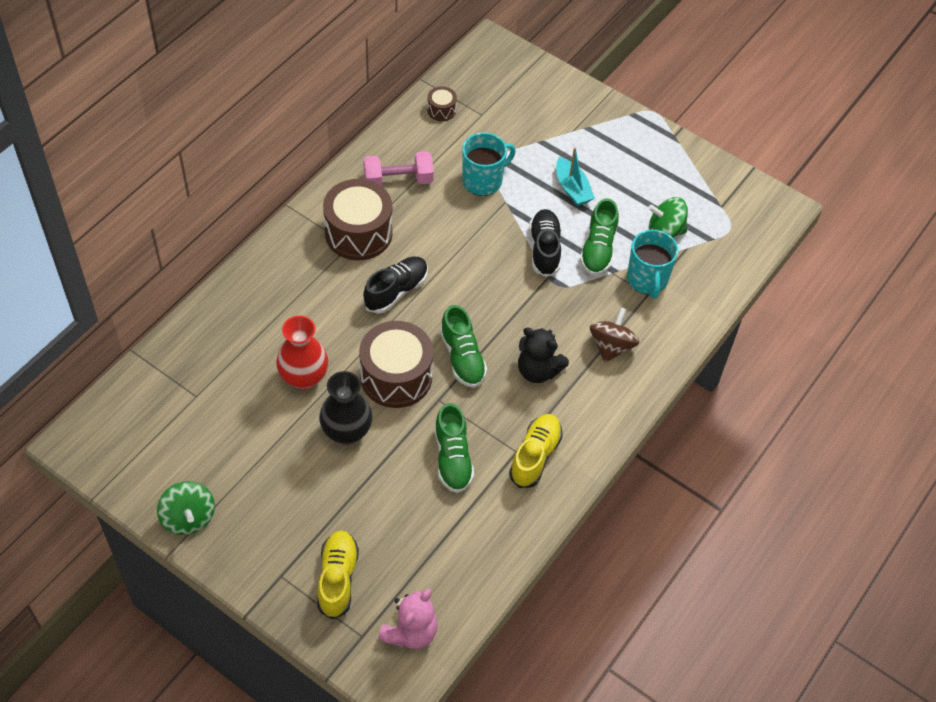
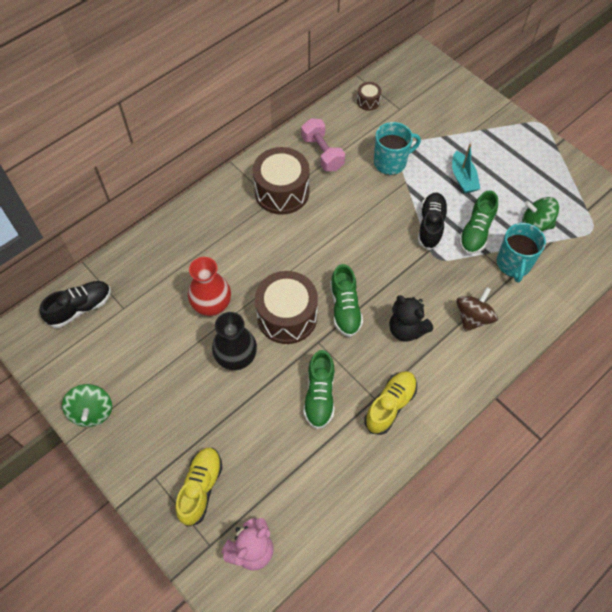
camera: 15 degrees right, 5 degrees up
pink dumbbell [363,151,434,186] -> pink dumbbell turned 60 degrees clockwise [301,118,345,171]
black shoe [363,257,428,314] -> black shoe moved to [40,281,111,328]

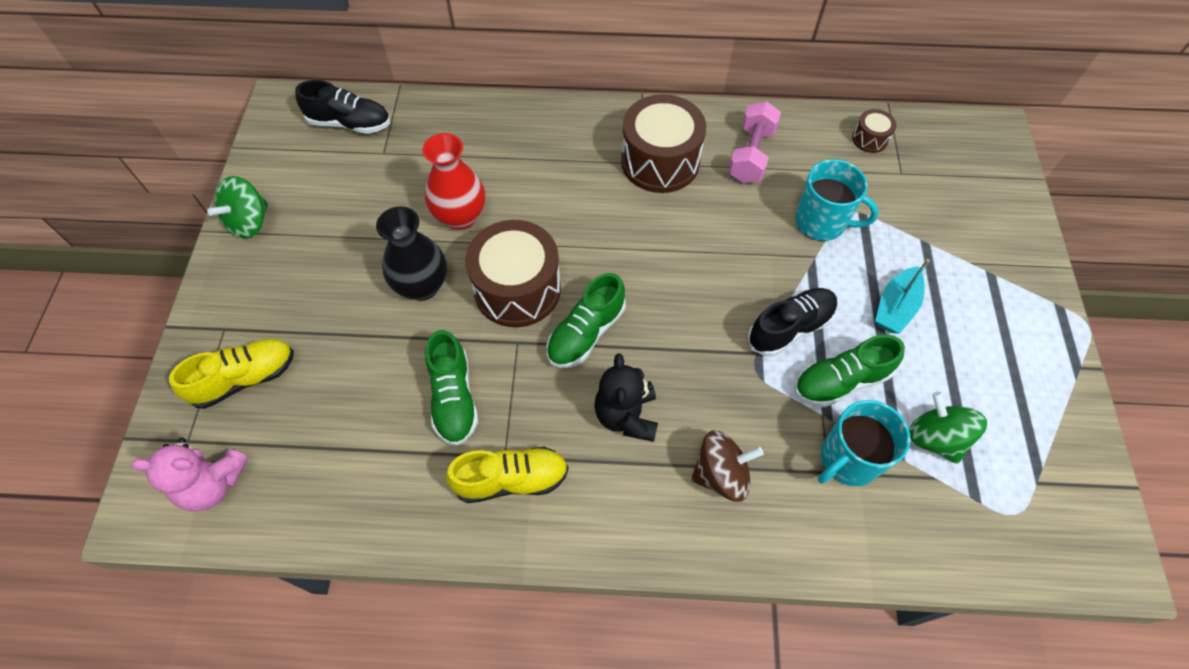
camera: 45 degrees right, 0 degrees up
green shoe [303,350,335,429] -> green shoe turned 60 degrees counterclockwise [425,330,478,446]

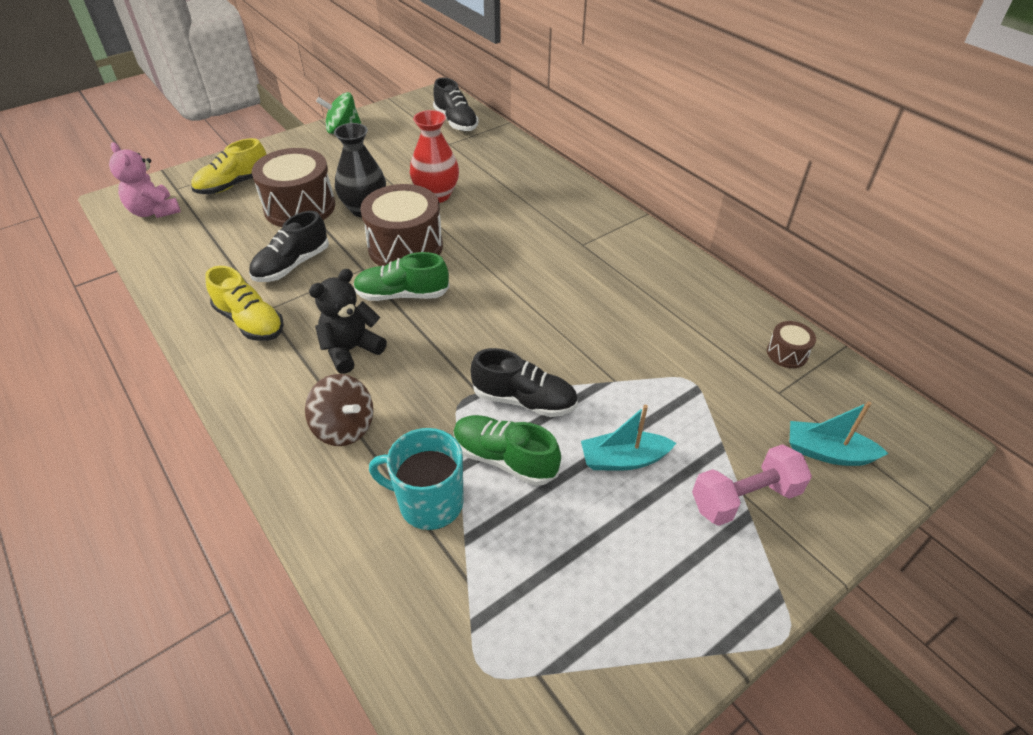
camera: 50 degrees right, 15 degrees down
yellow shoe [169,339,294,409] -> yellow shoe turned 120 degrees clockwise [191,138,267,194]
green shoe [425,330,478,446] -> black shoe [249,211,329,282]
brown drum [621,94,706,193] -> brown drum moved to [252,148,335,227]
pink dumbbell [728,101,781,183] -> pink dumbbell moved to [692,444,812,526]
turquoise mug [795,159,879,241] -> none
green spinning top [909,392,987,464] -> none
none -> turquoise boat [790,401,889,466]

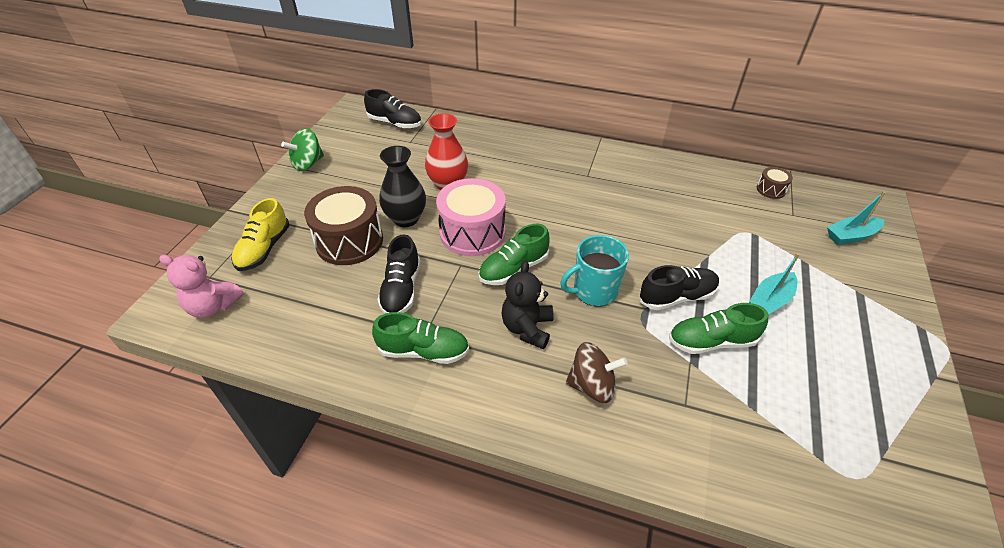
camera: 35 degrees left, 0 degrees up
yellow shoe [205,266,284,341] -> green shoe [372,312,469,364]
brown drum [360,184,443,266] -> pink drum [436,178,506,256]
turquoise mug [369,428,464,530] -> turquoise mug moved to [560,235,629,306]
pink dumbbell [692,444,812,526] -> none

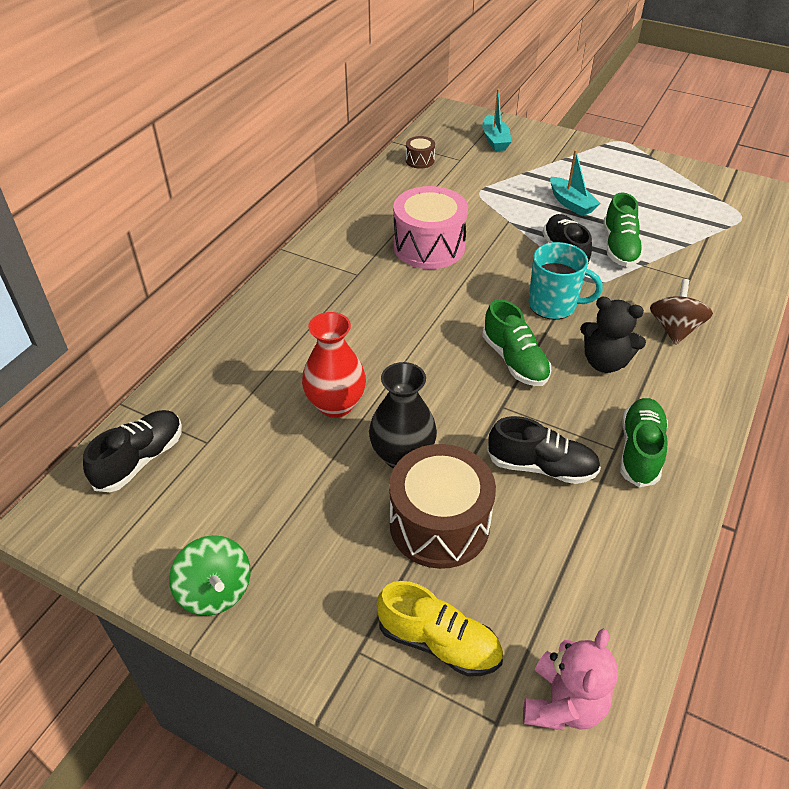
camera: 80 degrees left, 0 degrees up
pink drum [436,178,506,256] -> pink drum moved to [393,186,468,269]
turquoise mug [560,235,629,306] -> turquoise mug turned 60 degrees counterclockwise [528,242,603,320]

